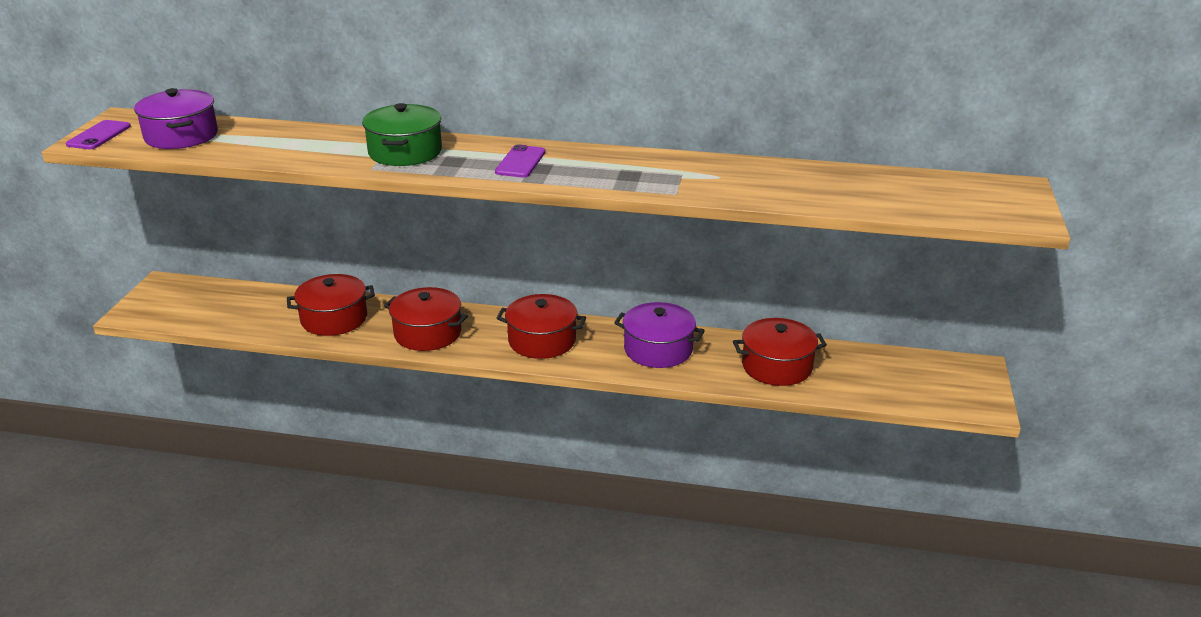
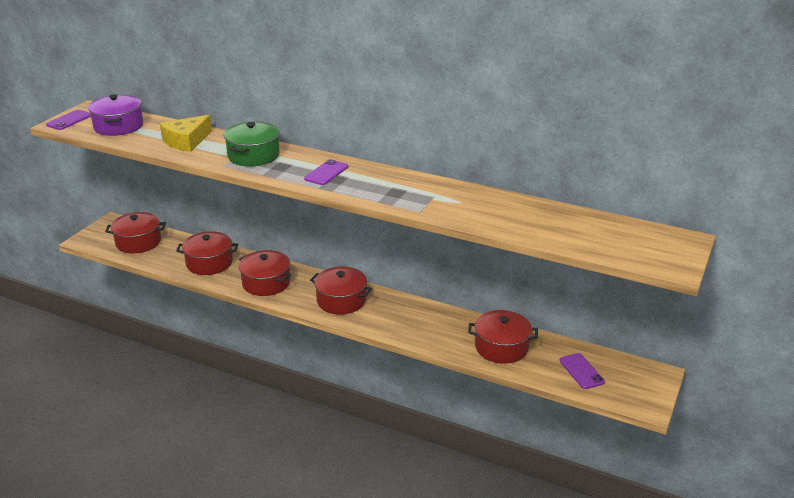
camera: 15 degrees right, 0 degrees up
purple pot [614,302,705,368] -> none
none -> red pot [105,212,166,253]
none -> yellow cheese [160,115,212,152]
none -> purple phone [559,353,605,389]

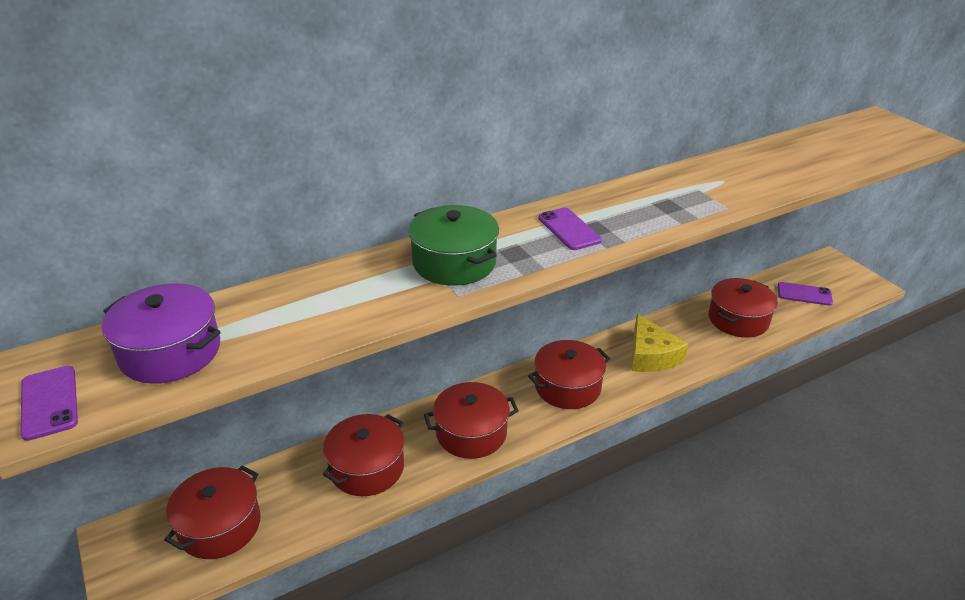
camera: 55 degrees left, 5 degrees up
yellow cheese [160,115,212,152] -> yellow cheese moved to [631,314,688,372]

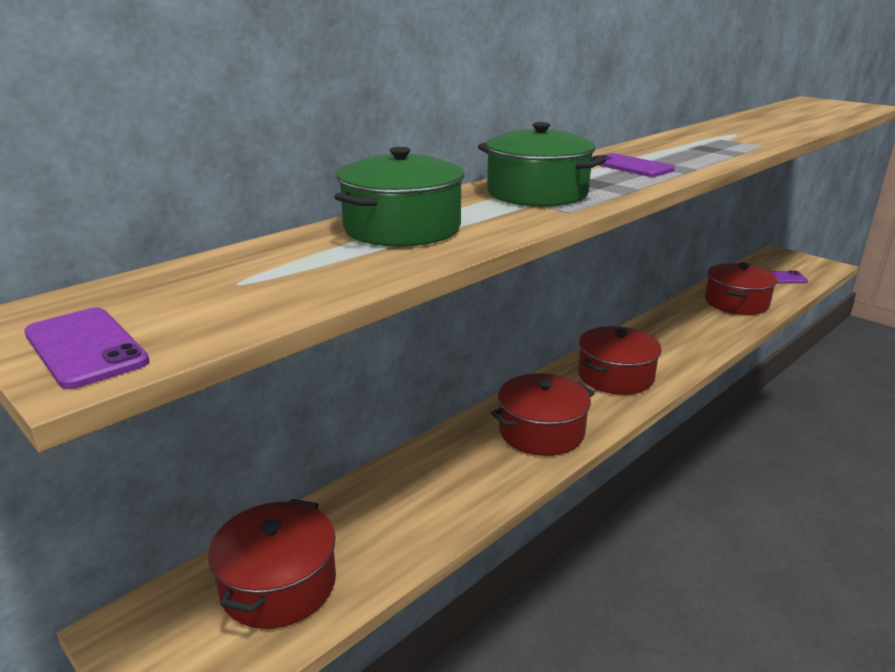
camera: 15 degrees left, 10 degrees down
purple pot [102,283,221,384] -> none
red pot [323,414,404,496] -> none
yellow cheese [631,314,688,372] -> none
none -> green pot [335,147,465,247]

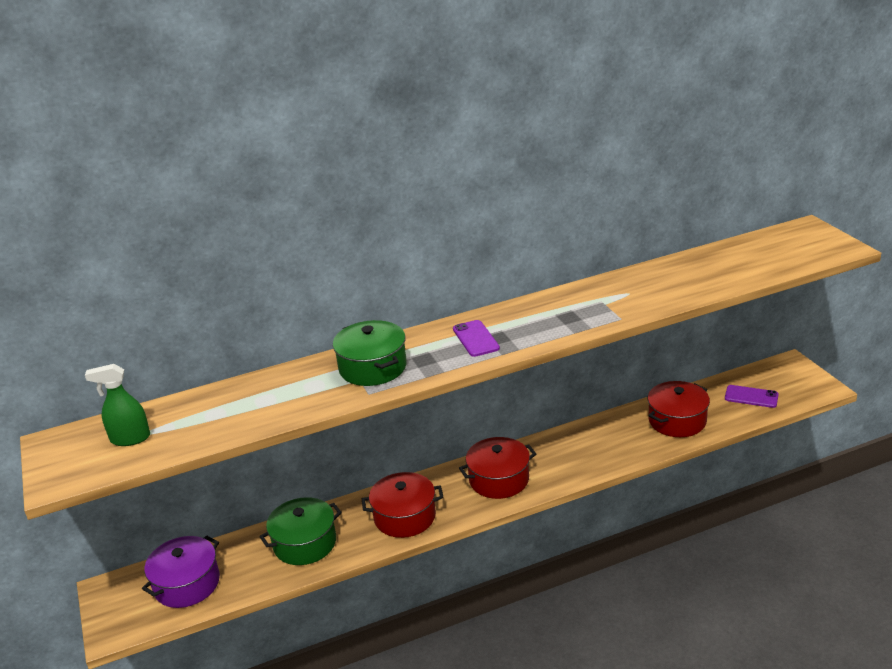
camera: 25 degrees right, 5 degrees up
purple phone [24,307,150,389] -> none
red pot [208,499,336,629] -> purple pot [142,536,220,608]
green pot [335,147,465,247] -> green pot moved to [259,497,342,565]
none -> green spray bottle [85,364,150,446]

